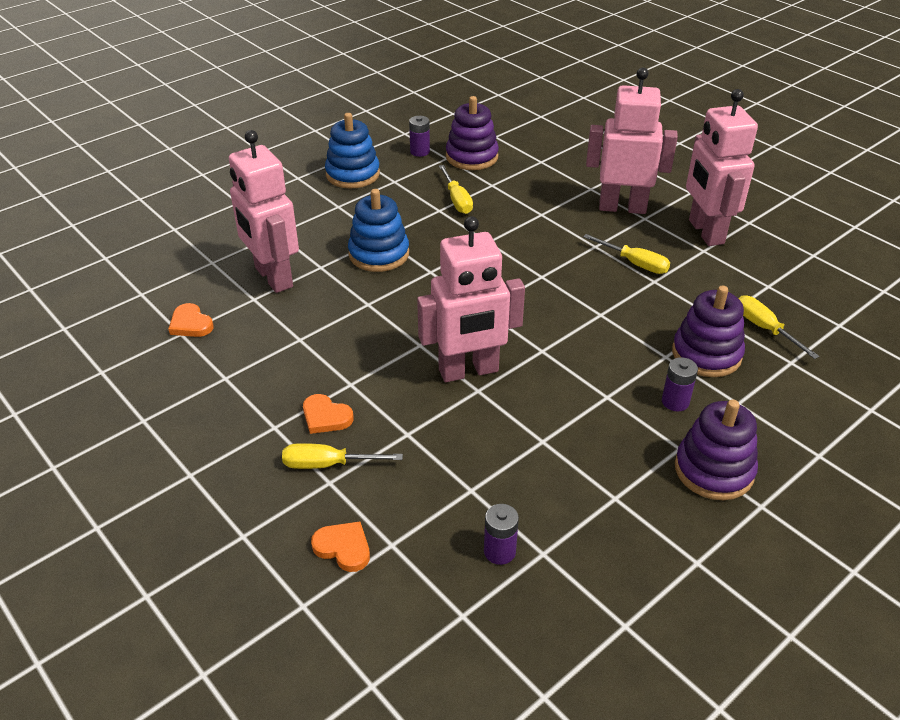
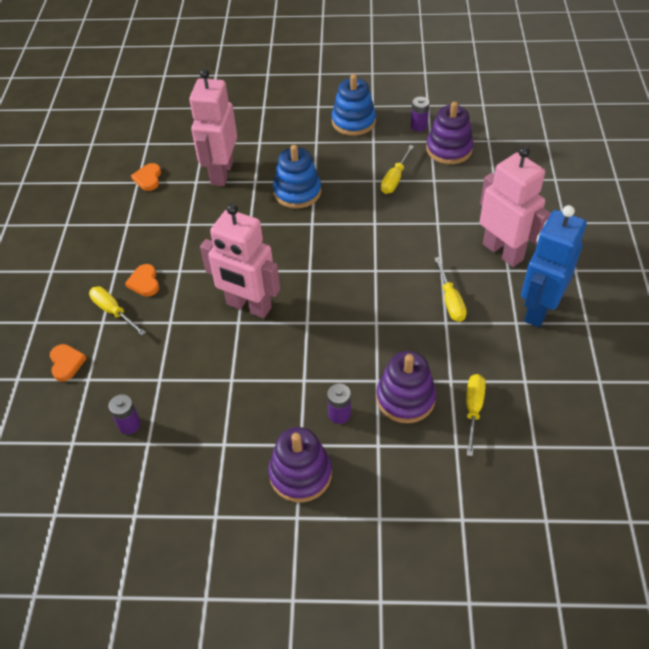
camera: 45 degrees right, 10 degrees up
pink robot [686,89,758,246] -> blue robot [521,205,587,327]

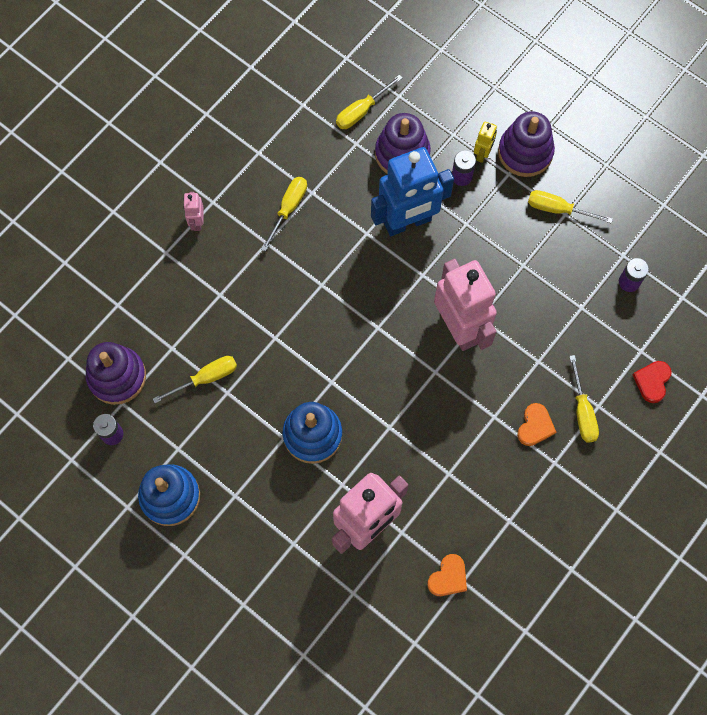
camera: 145 degrees left, 20 degrees up
orange heart [50,344,87,381] -> red heart [633,361,672,403]
pink robot [480,146,551,267] -> pink robot [183,192,204,231], size x0.42
blue robot [521,205,587,327] -> blue robot moved to [371,147,454,236]
none -> yellow robot [474,122,497,163]
none -> yellow screwdriver [528,190,613,224]

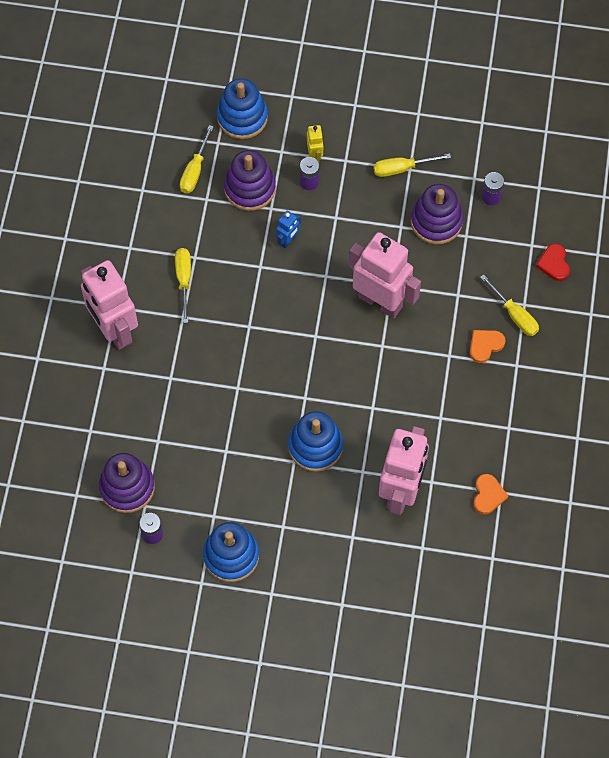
camera: 30 degrees left, 5 degrees down
yellow screwdriver [153,356,237,403] -> none
pink robot [183,192,204,231] -> pink robot [81,260,138,350], size x2.36
blue robot [371,147,454,236] -> blue robot [276,211,300,248], size x0.42
purple stacking toy [498,111,555,177] -> purple stacking toy moved to [411,184,463,244]
orange heart [517,403,556,446] -> orange heart turned 120 degrees counterclockwise [470,330,505,363]
none -> blue stacking toy [217,78,268,139]

